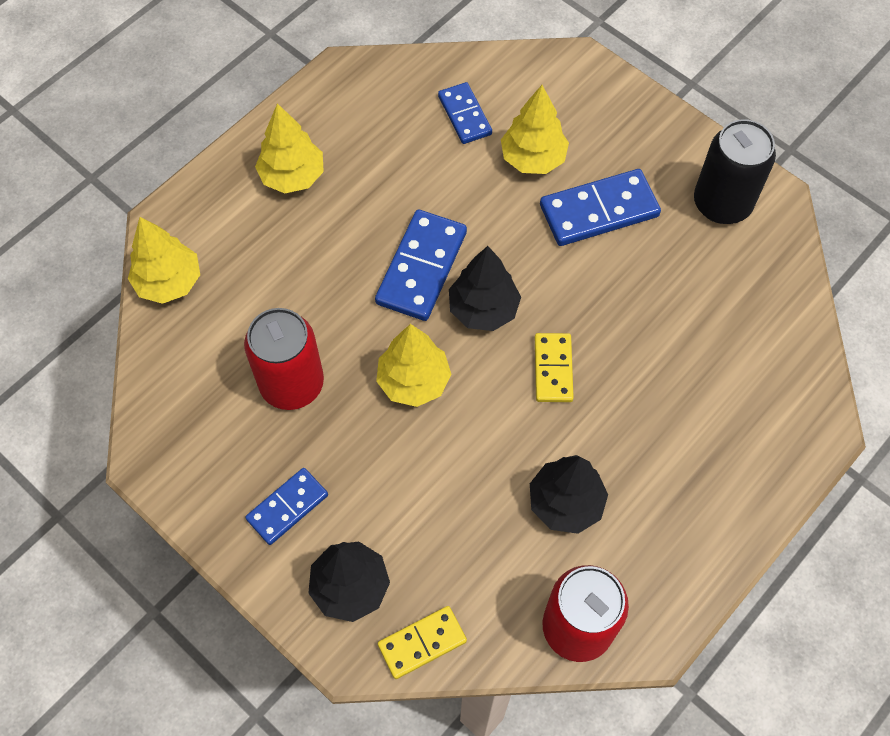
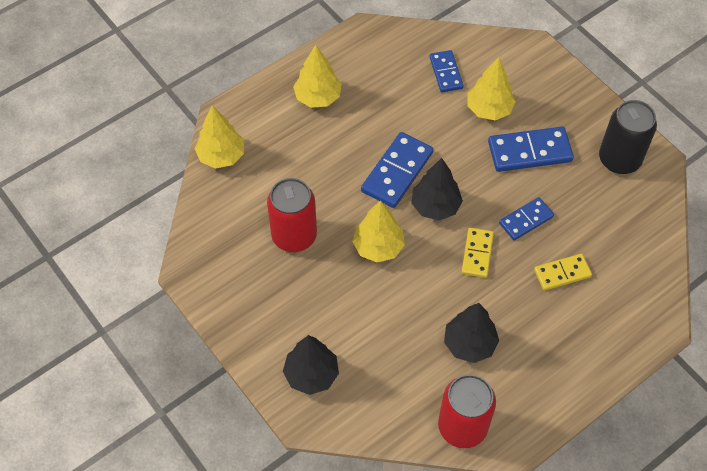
camera: 10 degrees right, 5 degrees down
blue domino [245,468,328,545] -> blue domino moved to [499,197,554,240]
yellow domino [377,606,467,679] -> yellow domino moved to [534,254,592,291]

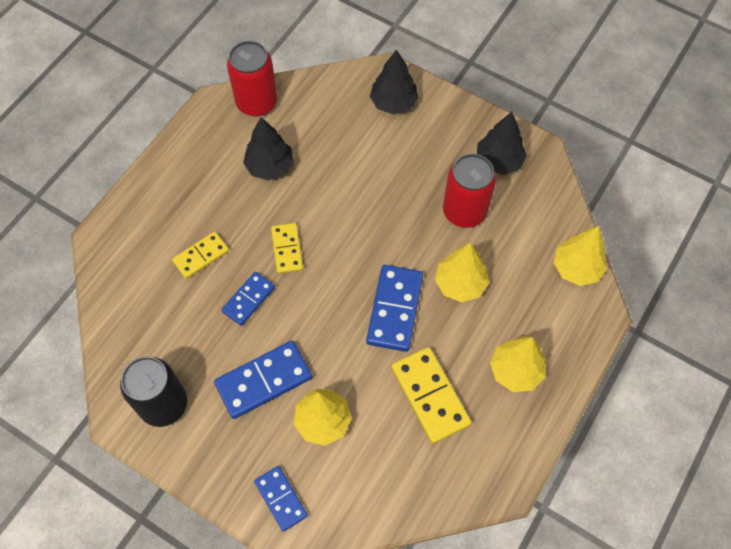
camera: 160 degrees right, 5 degrees up
yellow tree [352,200,405,263] -> yellow tree moved to [435,243,489,302]
black tree [411,158,463,221] -> black tree moved to [477,112,527,175]
blue domino [430,50,463,92] -> blue domino moved to [254,466,308,532]
none -> yellow domino [391,347,472,444]

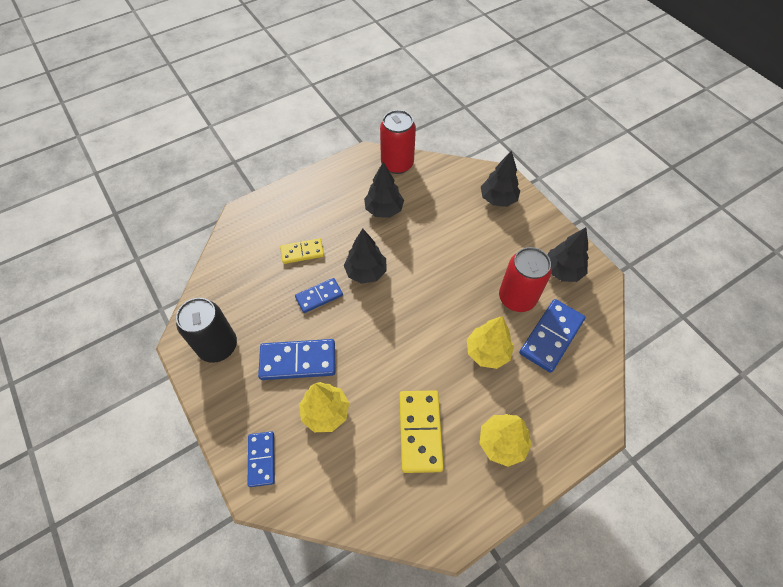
camera: 25 degrees right, 5 degrees down
yellow domino [271,223,303,274] -> black tree [344,228,386,284]
blue domino [366,265,423,352] -> blue domino moved to [519,299,585,373]
yellow tree [553,226,607,286] -> none

